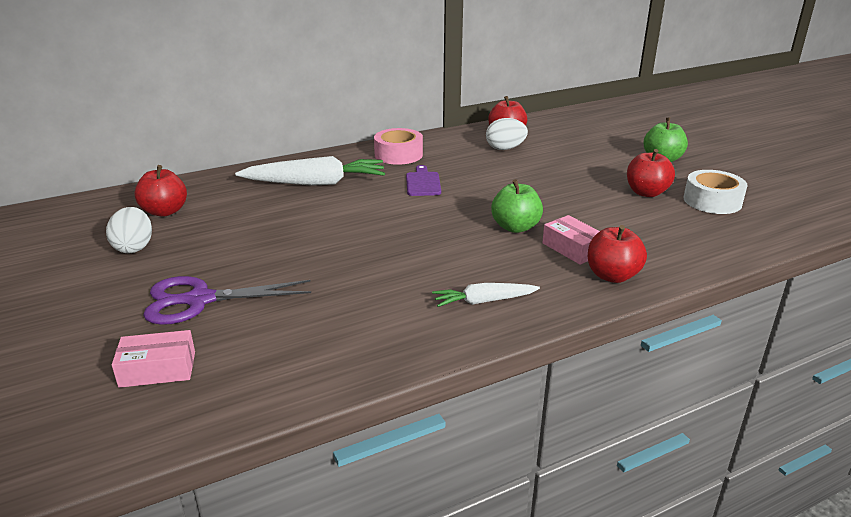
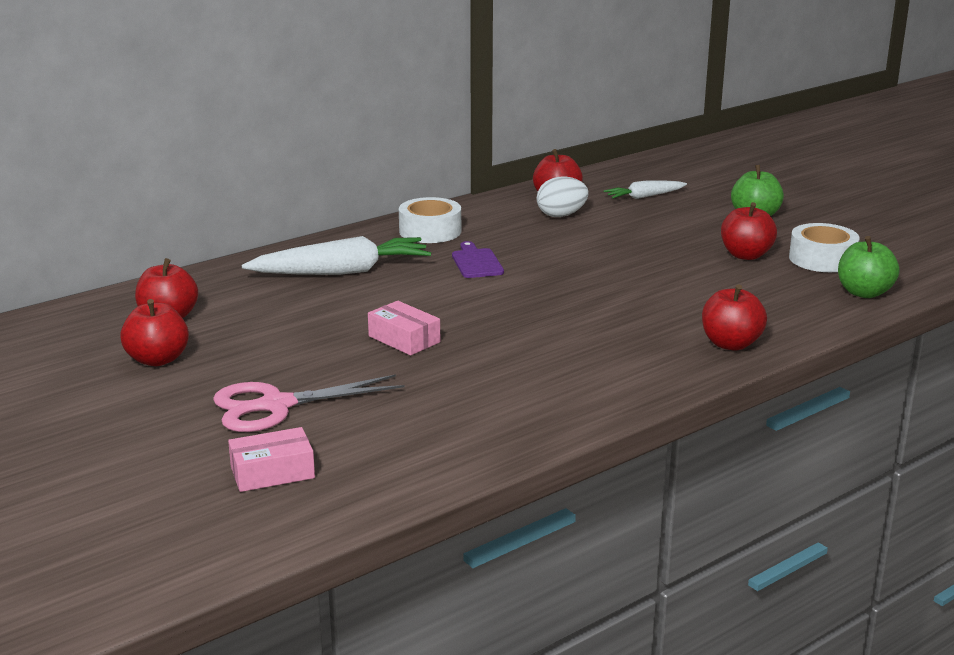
camera: 10 degrees left, 5 degrees down
white egg [106,207,152,253] -> red apple [120,299,189,366]
purple scissors [143,276,311,325] -> pink scissors [213,374,404,432]
pink tape [374,128,423,165] -> white tape [399,197,461,243]
white carrot [432,283,540,307] -> white carrot moved to [603,181,687,199]
green apple [491,179,543,233] -> green apple moved to [838,236,900,298]
pink box [542,215,600,265] -> pink box moved to [368,301,440,355]

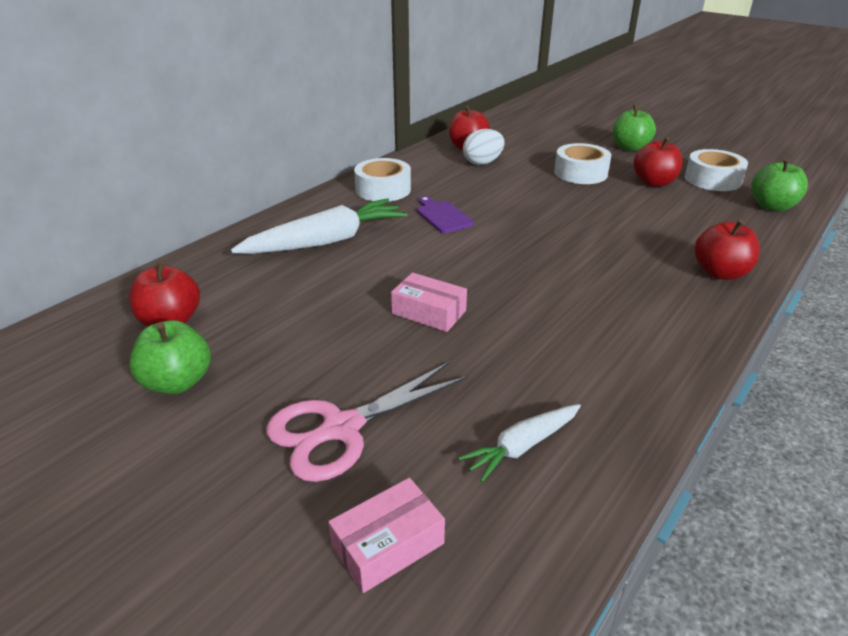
camera: 15 degrees left, 10 degrees up
red apple [120,299,189,366] -> green apple [129,320,211,394]
white carrot [603,181,687,199] -> white carrot moved to [458,404,581,482]
none -> white tape [554,143,611,184]

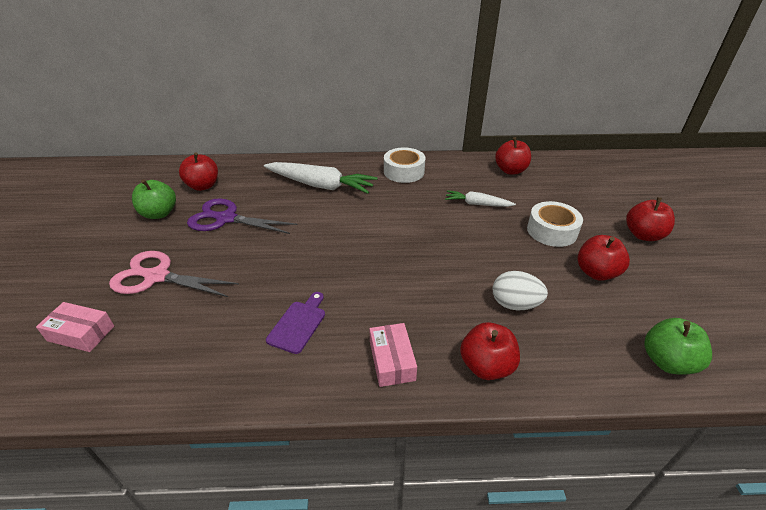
camera: 50 degrees right, 5 degrees up
pink box [391,273,467,332] -> pink box moved to [370,323,417,387]
purple cutting board [417,196,474,233] -> purple cutting board moved to [266,292,325,354]
white carrot [458,404,581,482] -> white carrot moved to [445,190,516,207]
white egg [463,129,505,165] -> white egg moved to [492,271,548,310]
green apple [613,104,656,151] -> red apple [626,197,675,241]
white tape [685,149,748,191] -> none
none -> purple scissors [187,198,297,234]

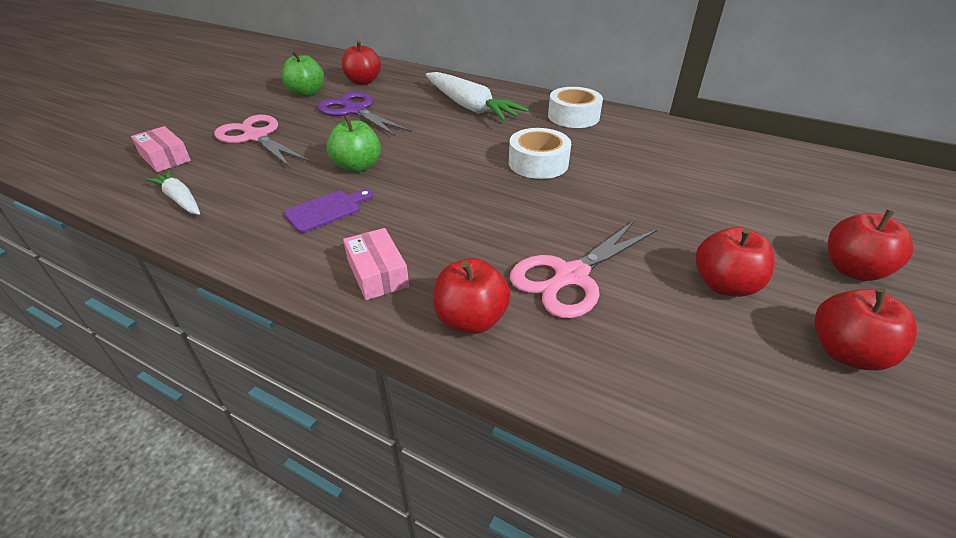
camera: 30 degrees right, 0 degrees up
pink box [370,323,417,387] -> pink box turned 45 degrees counterclockwise [343,228,409,300]
white carrot [445,190,516,207] -> white carrot moved to [145,170,200,215]
white egg [492,271,548,310] -> pink scissors [510,220,658,318]
red apple [495,137,531,175] -> red apple moved to [814,288,917,370]
white tape [527,201,583,247] -> white tape moved to [509,128,571,179]
green apple [644,318,712,374] -> green apple moved to [327,115,381,173]

